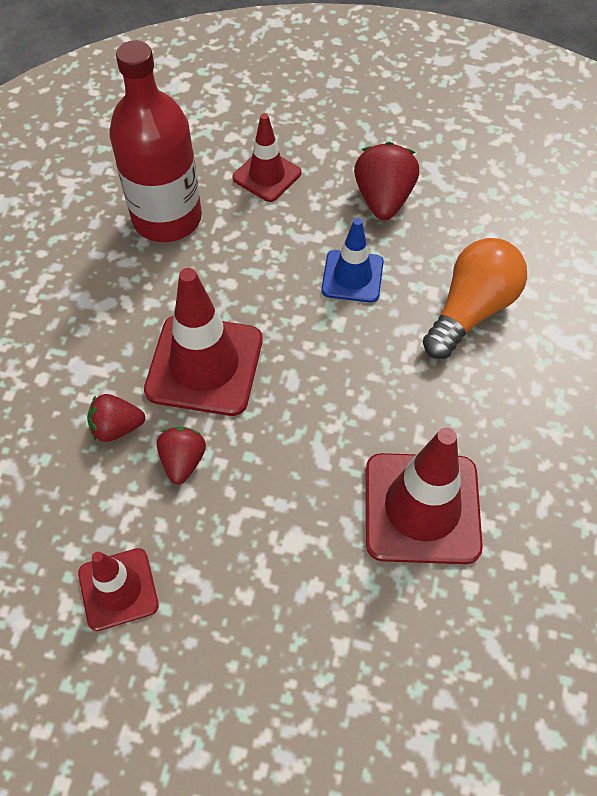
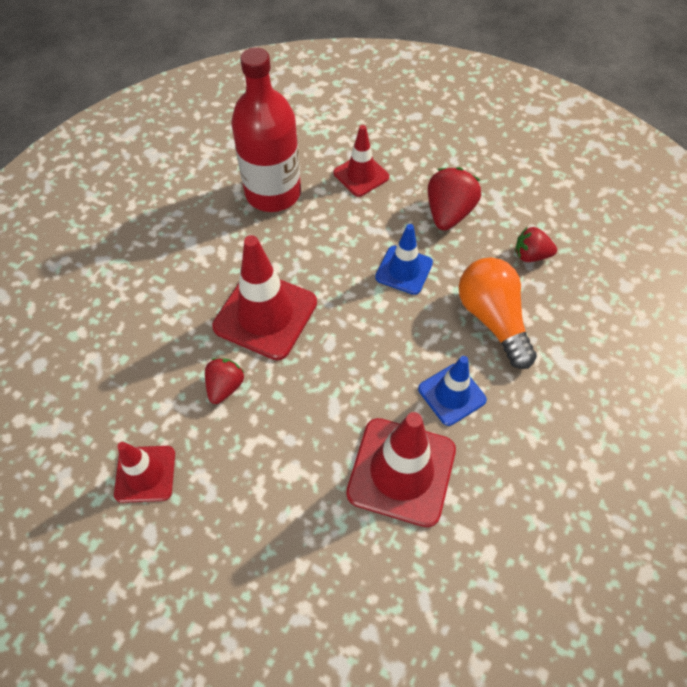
camera: 15 degrees right, 0 degrees up
red strawberry [87,394,145,442] -> red strawberry moved to [515,227,557,262]
orange light bulb [423,238,527,359] -> orange light bulb turned 75 degrees counterclockwise [459,257,537,369]
none -> blue traffic cone [418,356,487,426]

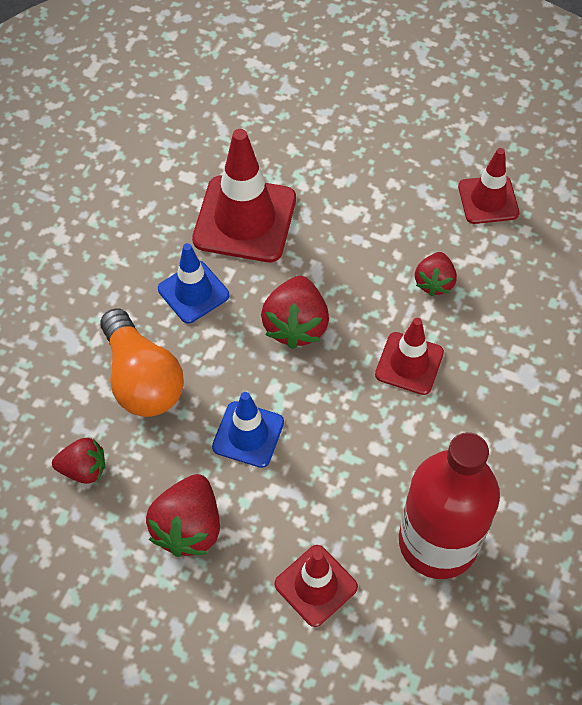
camera: 175 degrees right, 0 degrees up
red traffic cone [212,235,317,360] -> red traffic cone [375,318,444,395], size x0.59
none -> red strawberry [261,276,329,349]

